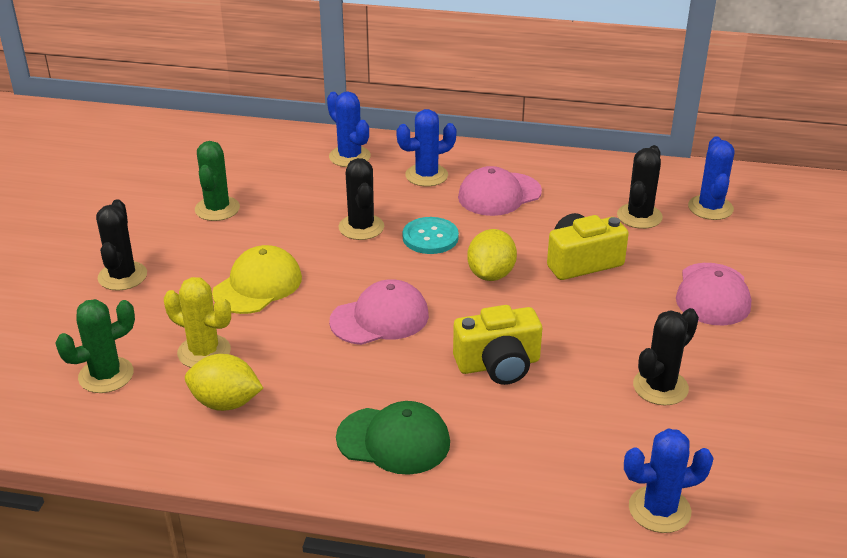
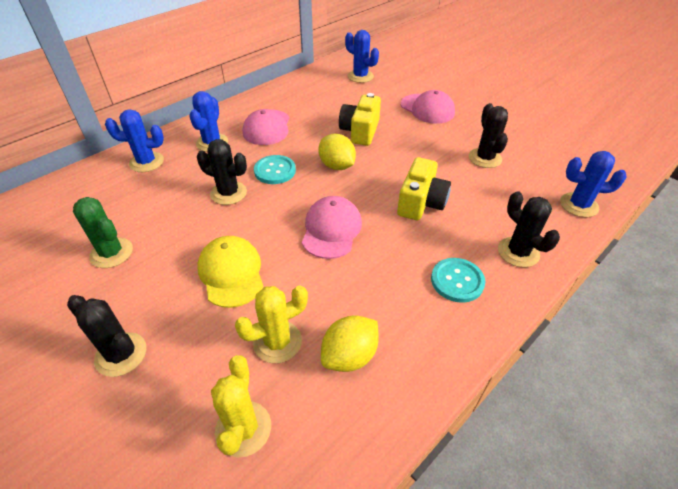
camera: 55 degrees left, 10 degrees up
green cactus [56,299,135,393] -> yellow cactus [211,355,271,457]
green cap [336,401,450,475] -> turquoise button [431,258,485,303]
black cactus [617,145,663,229] -> black cactus moved to [498,191,560,268]
blue cactus [624,428,714,533] -> blue cactus turned 75 degrees clockwise [560,151,627,217]

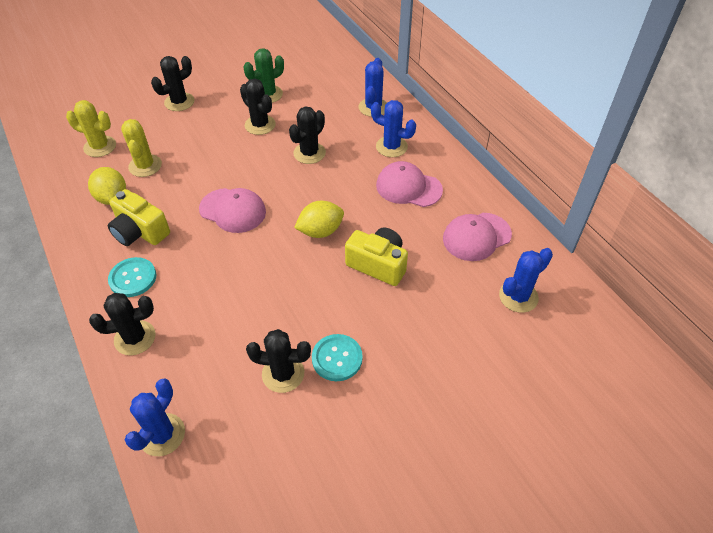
camera: 105 degrees right, 5 degrees up
yellow cap [197,236,263,308] -> none
turquoise button [254,155,296,184] -> turquoise button moved to [312,334,363,381]
yellow camera [397,157,451,220] -> yellow camera moved to [108,189,170,246]
pink cap [401,90,455,124] -> pink cap moved to [443,213,512,261]
none -> black cactus [240,78,276,135]

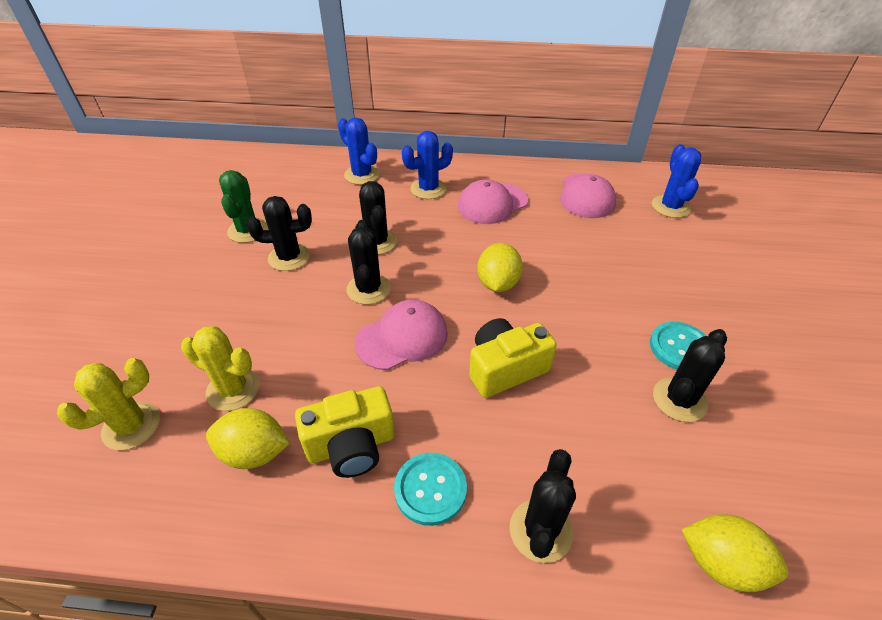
camera: 55 degrees left, 5 degrees down
blue cactus [125,379,185,456] -> yellow lemon [681,514,788,592]
black cactus [151,56,194,111] -> black cactus moved to [346,220,391,305]
yellow camera [345,227,408,286] -> yellow camera moved to [469,318,557,398]

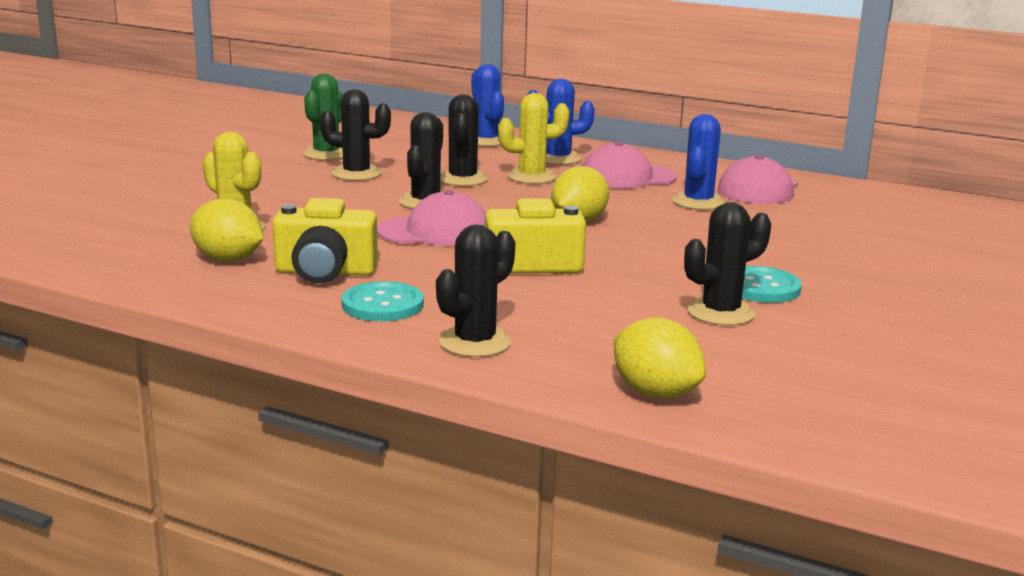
camera: 20 degrees right, 25 degrees down
yellow cactus [57,358,160,450] -> yellow cactus moved to [498,93,569,184]
blue cactus [652,144,701,218] -> blue cactus moved to [672,114,725,210]

